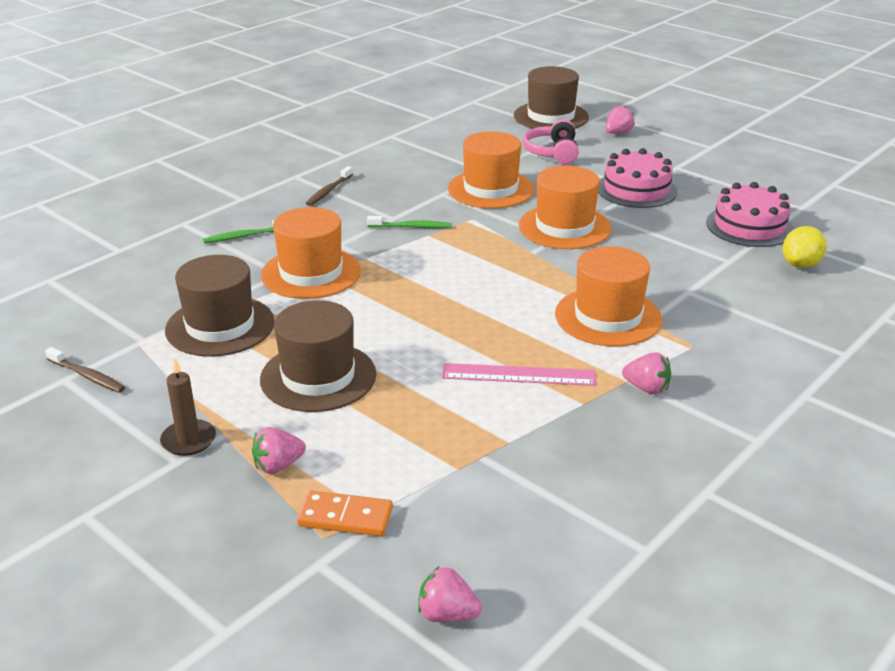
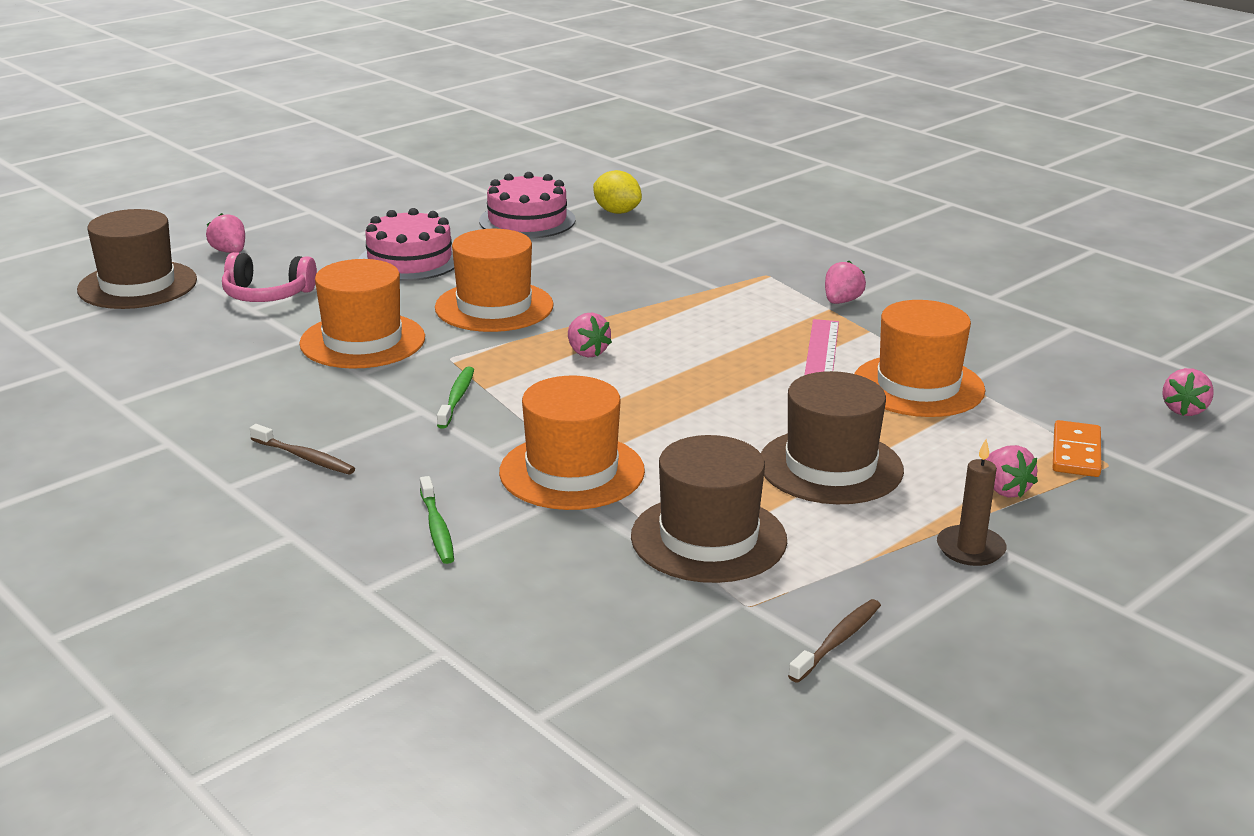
camera: 85 degrees left, 5 degrees down
orange hat [555,246,662,346] -> orange hat moved to [854,300,985,417]
none -> pink strawberry [568,313,612,357]

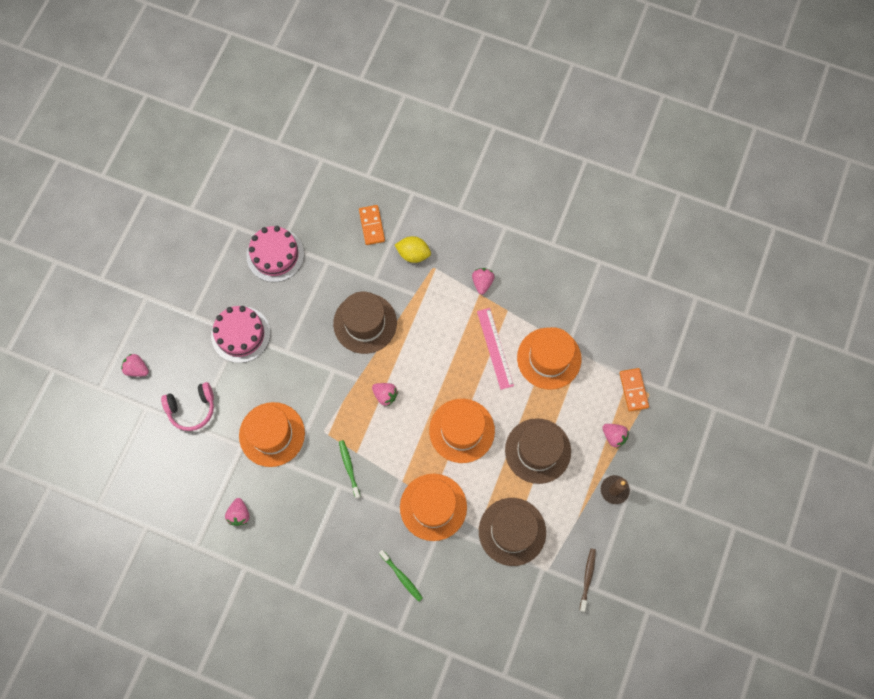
camera: 25 degrees left, 45 degrees up
brown hat [77,209,197,309] -> brown hat moved to [333,292,397,354]
brown toothbrush [250,424,355,474] -> none
orange hat [435,229,554,332] -> orange hat moved to [429,399,495,463]
yellow lemon [593,170,642,214] -> yellow lemon moved to [395,236,431,263]
pink strawberry [1163,368,1214,416] -> pink strawberry moved to [225,498,249,526]
none -> orange domino [359,205,385,245]

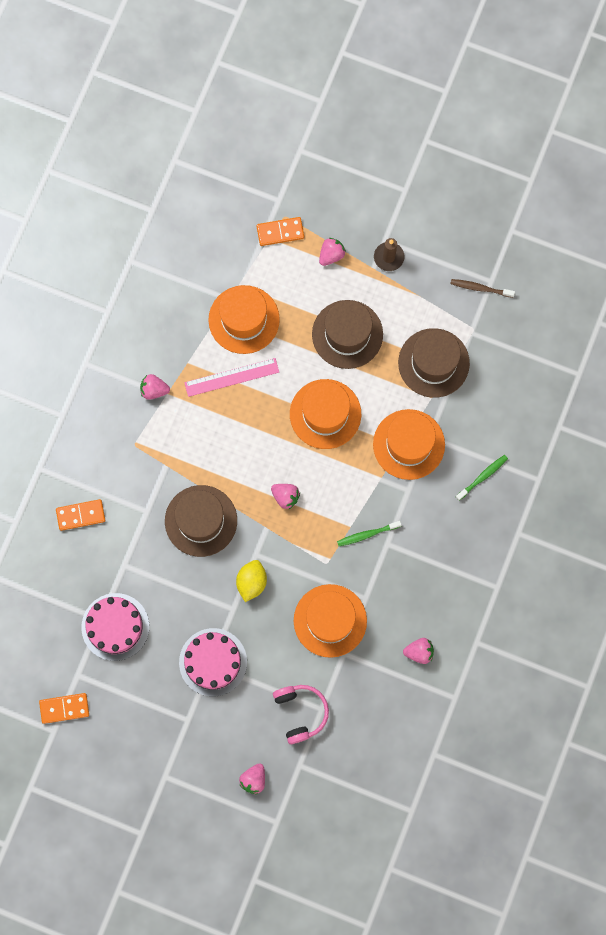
camera: 90 degrees left, 5 degrees up
pink strawberry [372,383,398,407] -> pink strawberry turned 90 degrees clockwise [271,484,300,509]
yellow lemon [395,236,431,263] -> yellow lemon moved to [236,560,267,602]
none -> orange domino [39,693,89,724]

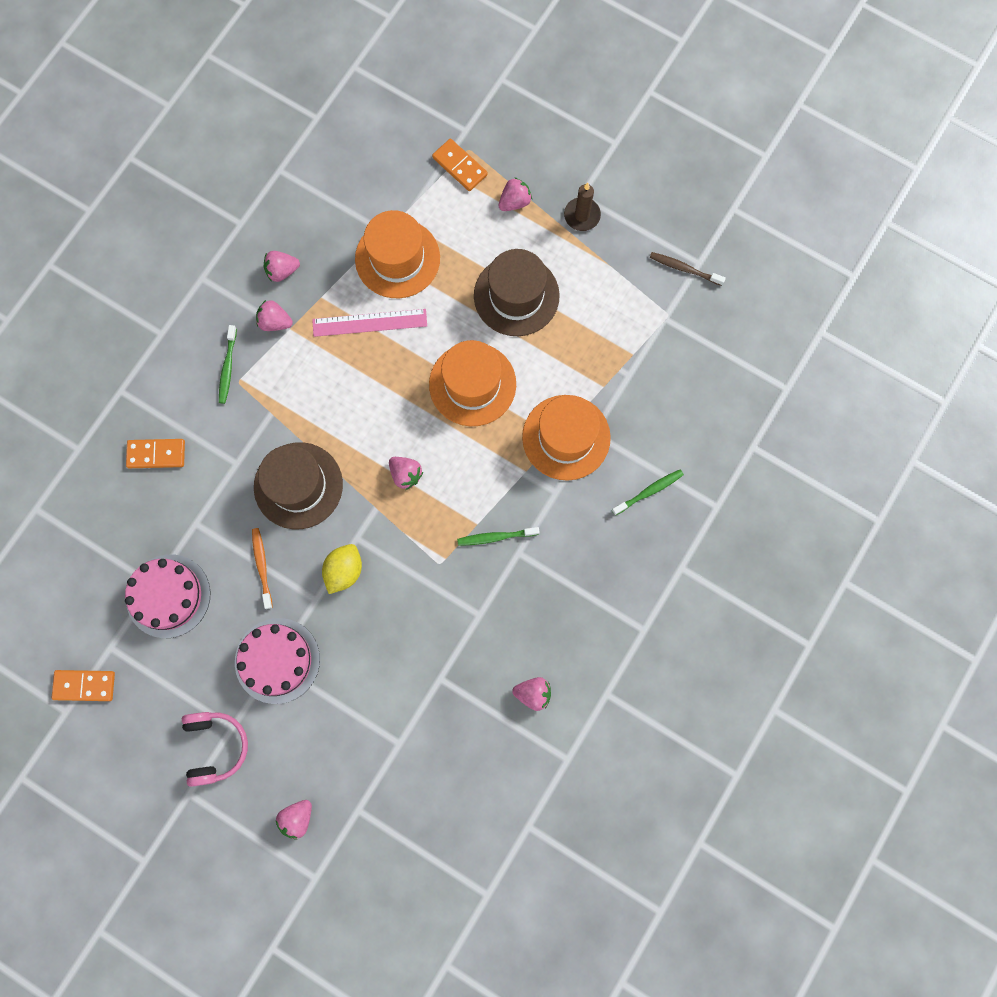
camera: 10 degrees right, 0 degrees up
orange domino [257,217,304,246] -> orange domino turned 45 degrees clockwise [432,139,488,191]
pink headphones [273,685,329,744] -> pink headphones moved to [182,712,248,787]
orange hat [294,584,367,658] -> none
brown hat [398,328,470,398] -> none
none -> green toothbrush [219,325,237,404]
none -> orange toothbrush [252,528,273,609]
none -> pink strawberry [264,251,300,282]

